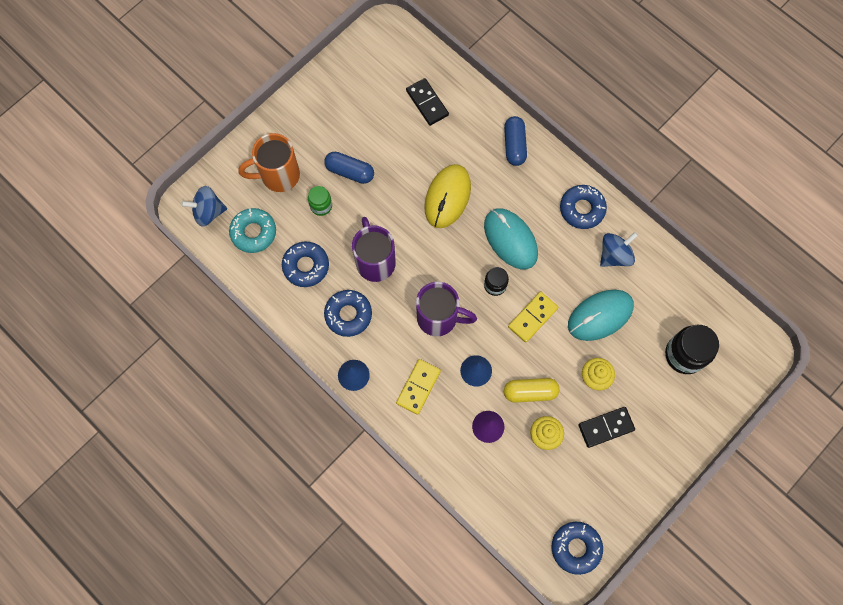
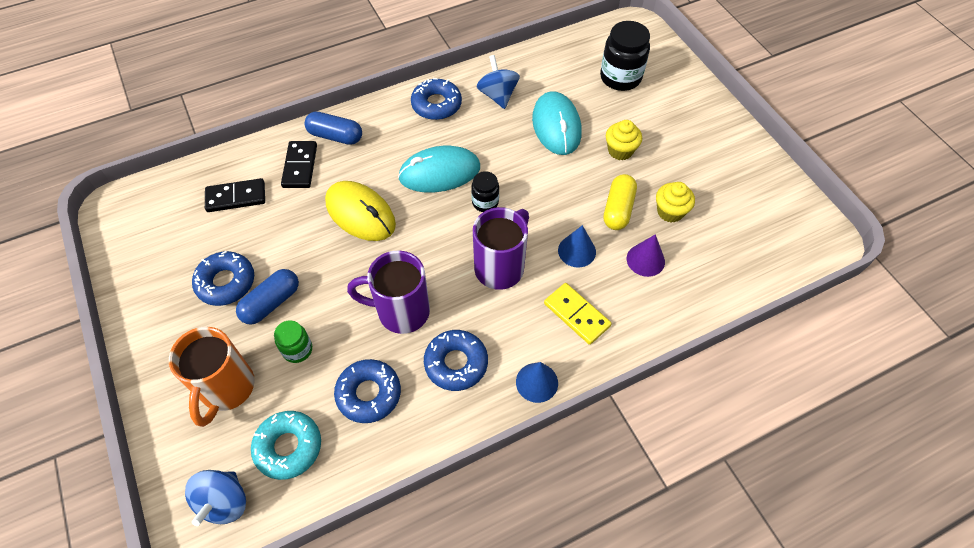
camera: 70 degrees left, 15 degrees down
yellow domino [508,292,558,343] -> none
blue donut [552,522,603,575] -> blue donut moved to [192,251,254,306]
black domino [578,407,635,448] -> black domino moved to [281,141,317,188]

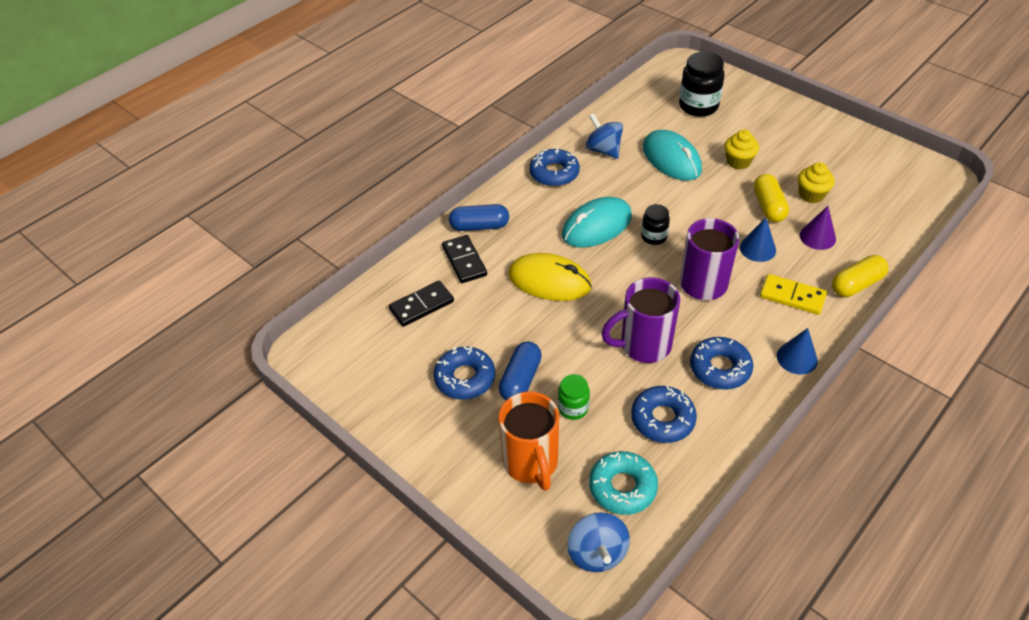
camera: 20 degrees left, 10 degrees down
none -> yellow capsule [832,255,889,297]

